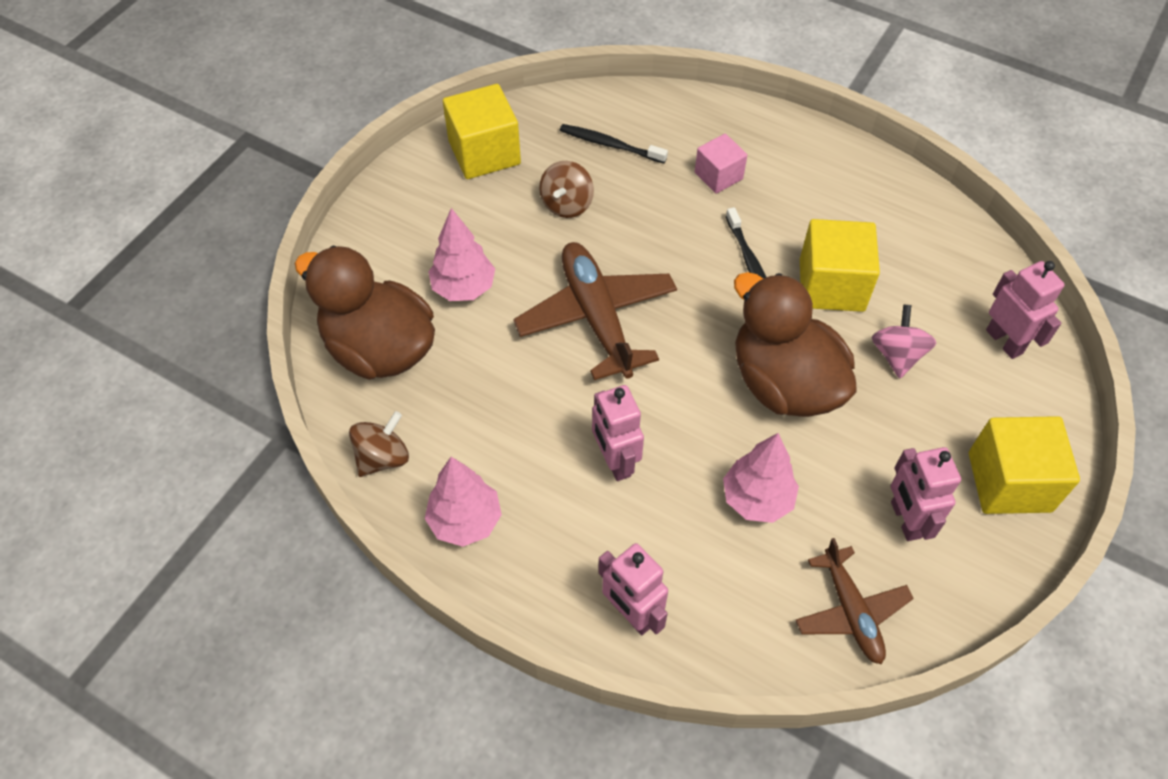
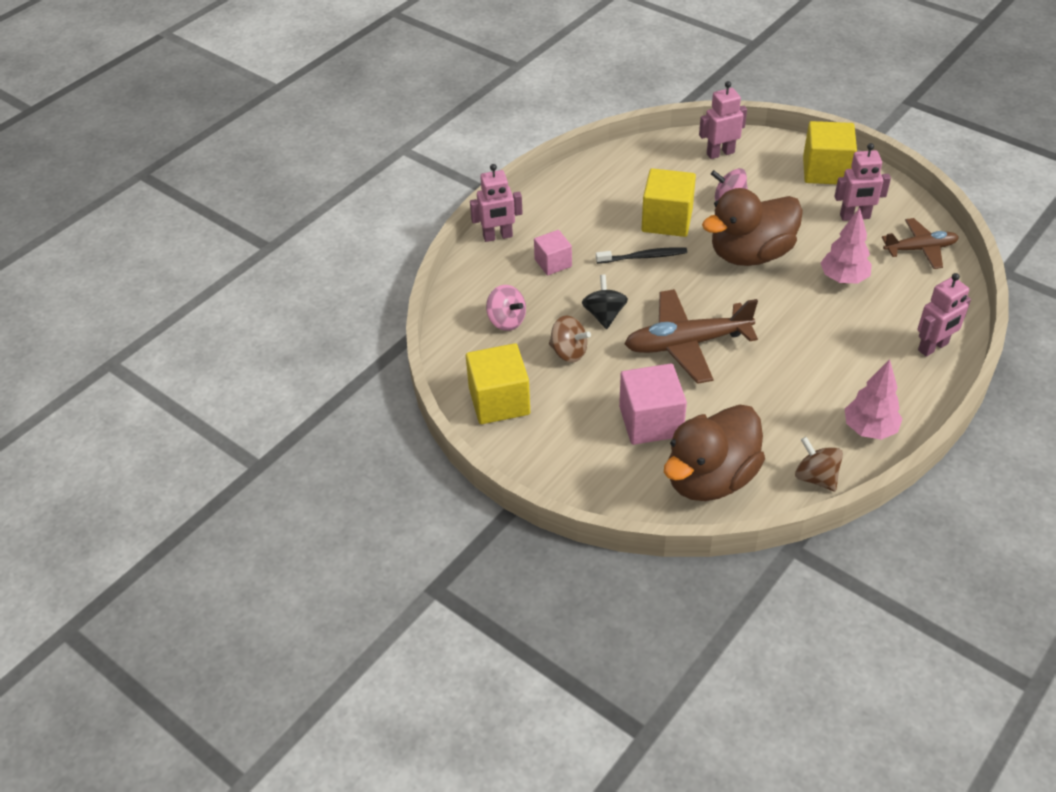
camera: 80 degrees left, 10 degrees down
pink tree [428,208,495,301] -> pink cube [619,363,687,445]
black toothbrush [560,124,668,163] -> pink spinning top [486,285,526,331]
pink robot [592,385,644,481] -> pink robot moved to [470,164,523,242]
none -> black spinning top [582,275,628,329]

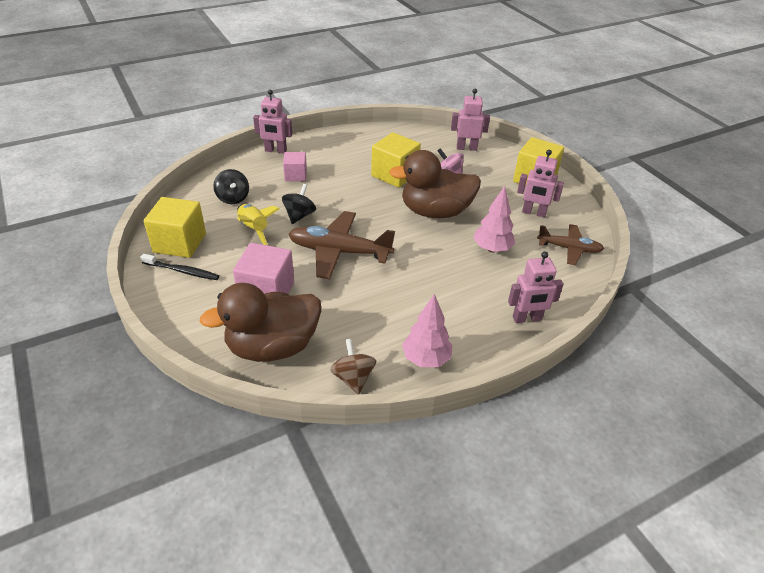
camera: 20 degrees right, 5 degrees down
pink spinning top [486,285,526,331] -> black spinning top [213,169,249,204]
brown spinning top [549,316,591,363] -> yellow rocket [237,204,279,245]
black toothbrush [596,247,687,264] -> black toothbrush moved to [140,254,219,280]

